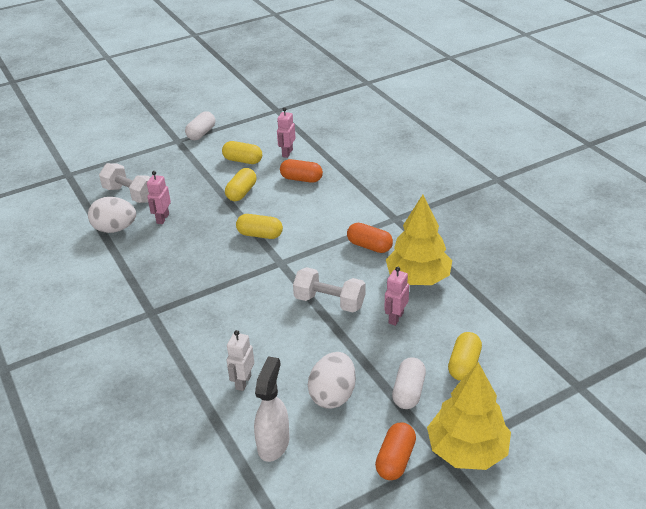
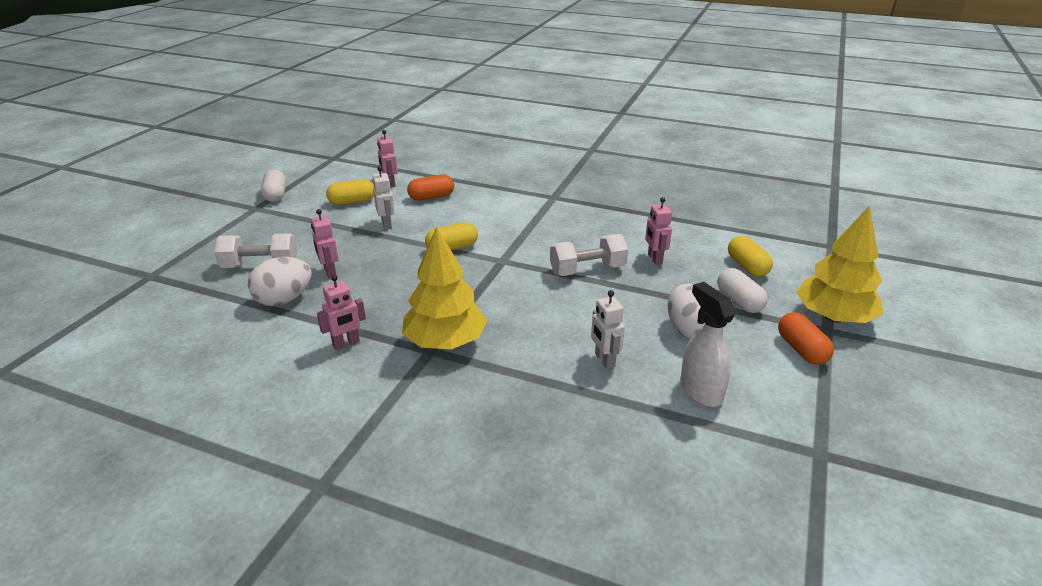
camera: 40 degrees left, 5 degrees down
yellow capsule [225,168,256,201] -> white robot [373,166,394,230]
orange capsule [347,223,393,253] -> none
yellow tree [386,195,452,285] -> yellow tree moved to [402,226,488,349]
none -> pink robot [317,275,366,350]

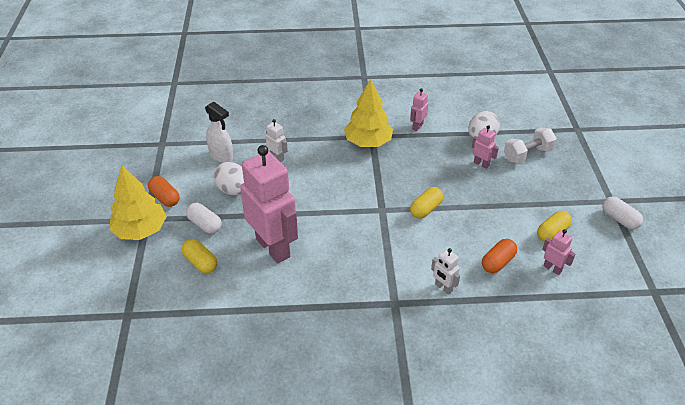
camera: 155 degrees right, 10 degrees up
white robot [373,166,394,230] -> white robot moved to [431,248,460,295]
white dumbbell [550,234,628,276] -> none
pink robot [645,197,672,265] -> pink robot [240,145,298,263], size x2.40

